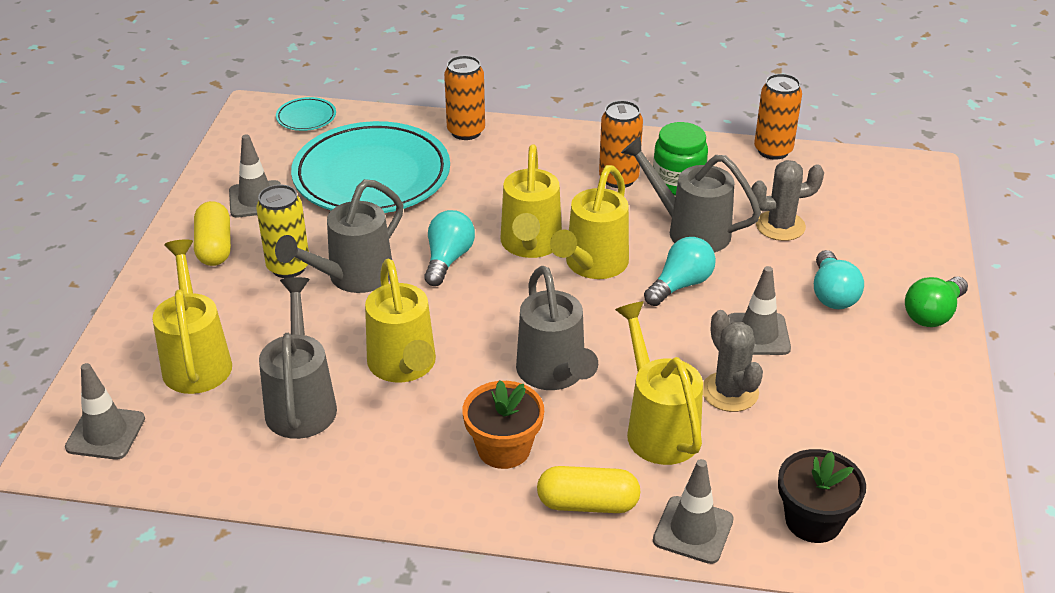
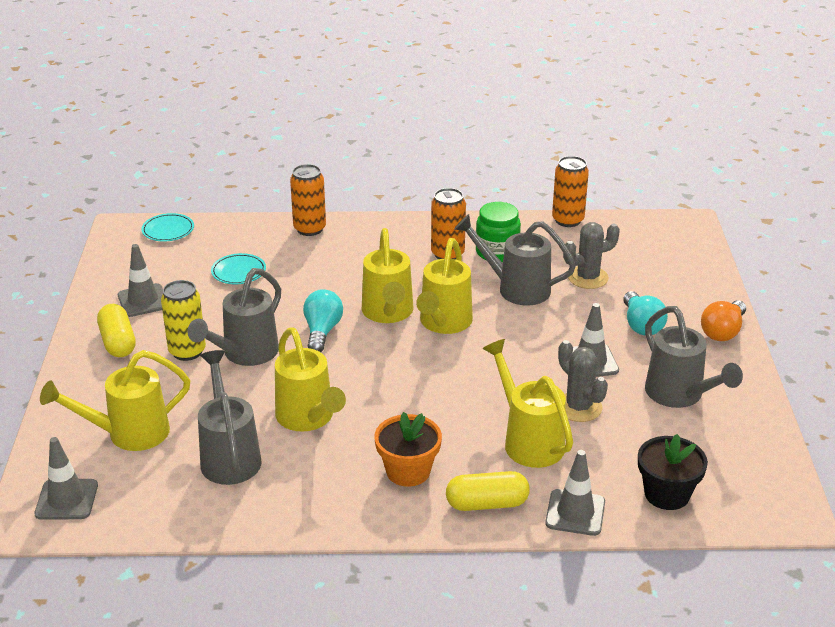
camera: 10 degrees left, 5 degrees down
yellow watering can [152,239,232,394] -> yellow watering can turned 90 degrees counterclockwise [40,350,190,451]
turquoise plate [291,121,450,213] -> turquoise plate [211,253,266,284], size x0.40
grey watering can [516,266,598,390] -> grey watering can moved to [645,306,743,408]
turquoise light bulb [644,237,716,306] -> none
green light bulb [905,276,968,327] -> orange light bulb [701,300,746,341]

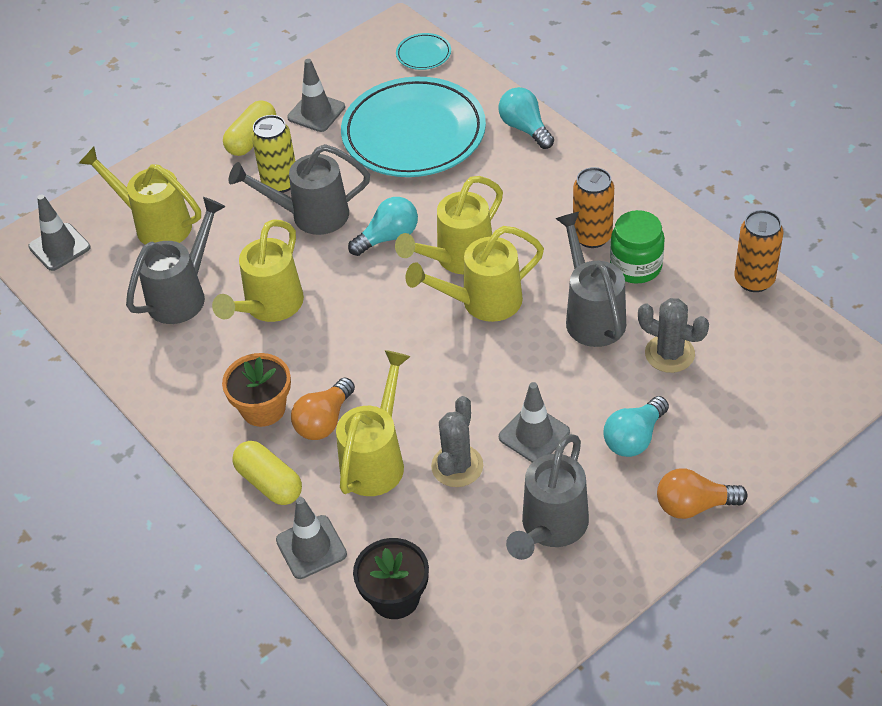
camera: 55 degrees right, 15 degrees up
turquoise plate [211,253,266,284] -> turquoise plate [341,77,486,177], size x2.47
orange can [290,164,326,236] -> turquoise light bulb [499,87,554,149]
none -> orange light bulb [291,377,355,440]

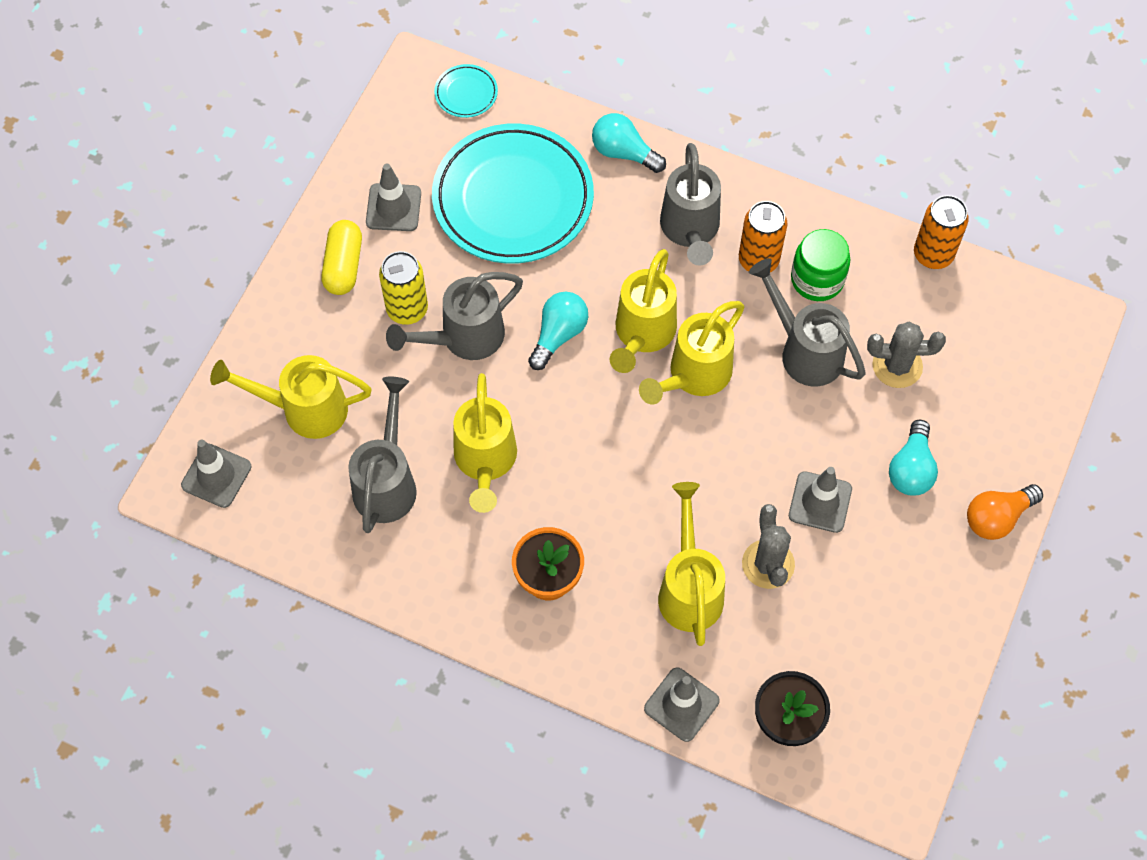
camera: 30 degrees left, 15 degrees up
yellow capsule [232,441,302,505] -> none
orange light bulb [291,377,355,440] -> none
grey watering can [506,434,589,560] -> grey watering can moved to [660,143,721,266]

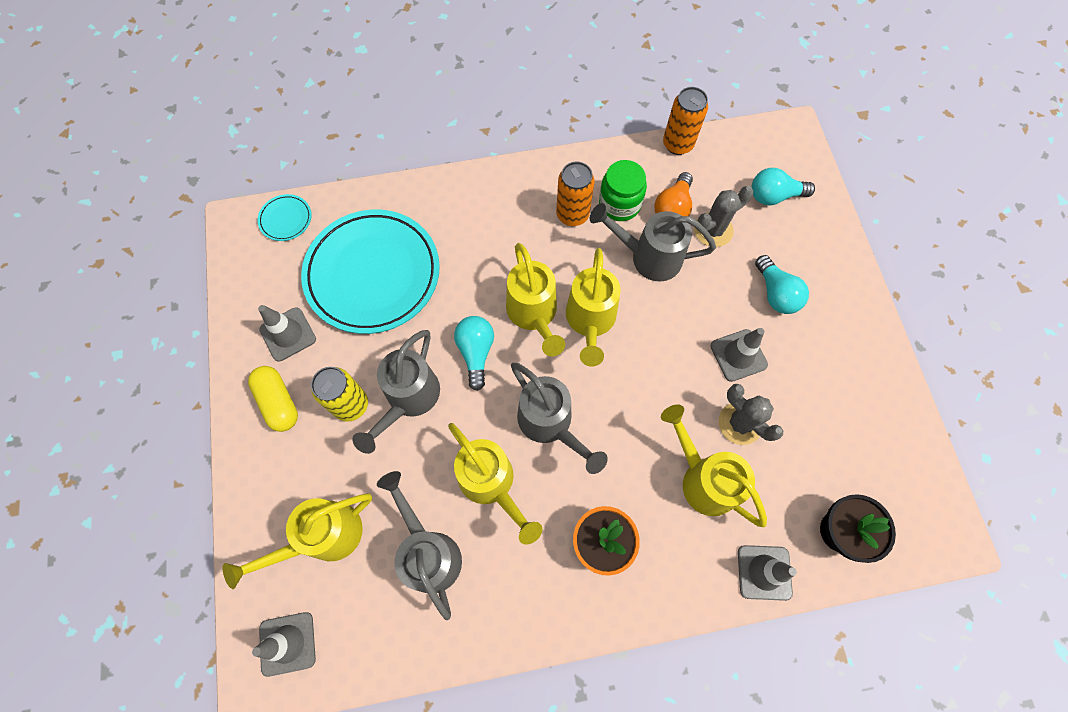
camera: 35 degrees left, 5 degrees up
turquoise light bulb [592,113,666,173] -> turquoise light bulb moved to [752,168,815,205]
grey watering can [660,143,721,266] -> grey watering can moved to [511,363,608,474]
orange light bulb [967,484,1043,540] -> orange light bulb moved to [654,172,693,216]

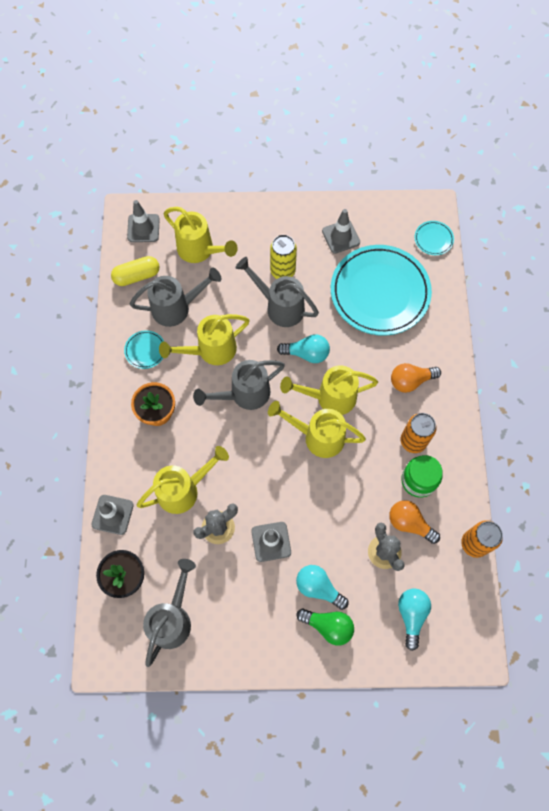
camera: 100 degrees right, 0 degrees up
yellow watering can [223,493,372,589] -> yellow watering can turned 150 degrees clockwise [164,207,238,263]
yellow capsule [248,366,298,432] -> yellow capsule moved to [111,256,160,286]
grey watering can [590,203,716,282] -> grey watering can moved to [143,559,196,667]
turquoise light bulb [755,255,809,314] -> turquoise light bulb turned 45 degrees clockwise [296,565,349,610]
none -> turquoise plate [124,330,164,369]
none -> green light bulb [297,609,354,646]
none -> orange light bulb [391,363,441,393]

